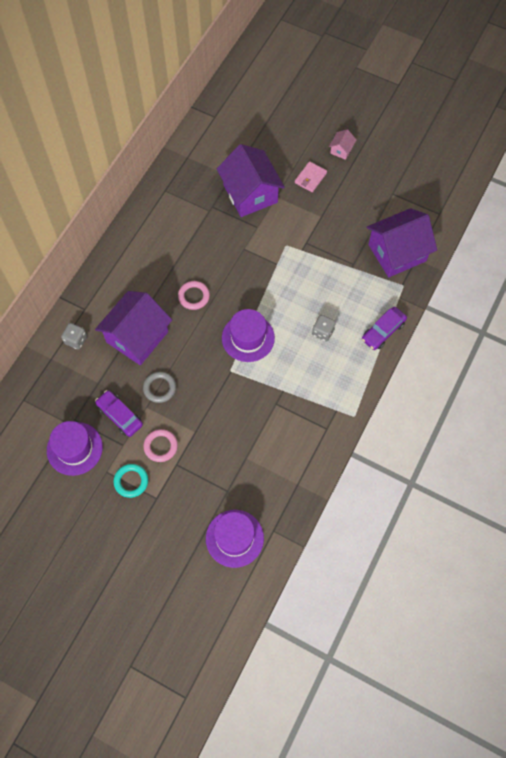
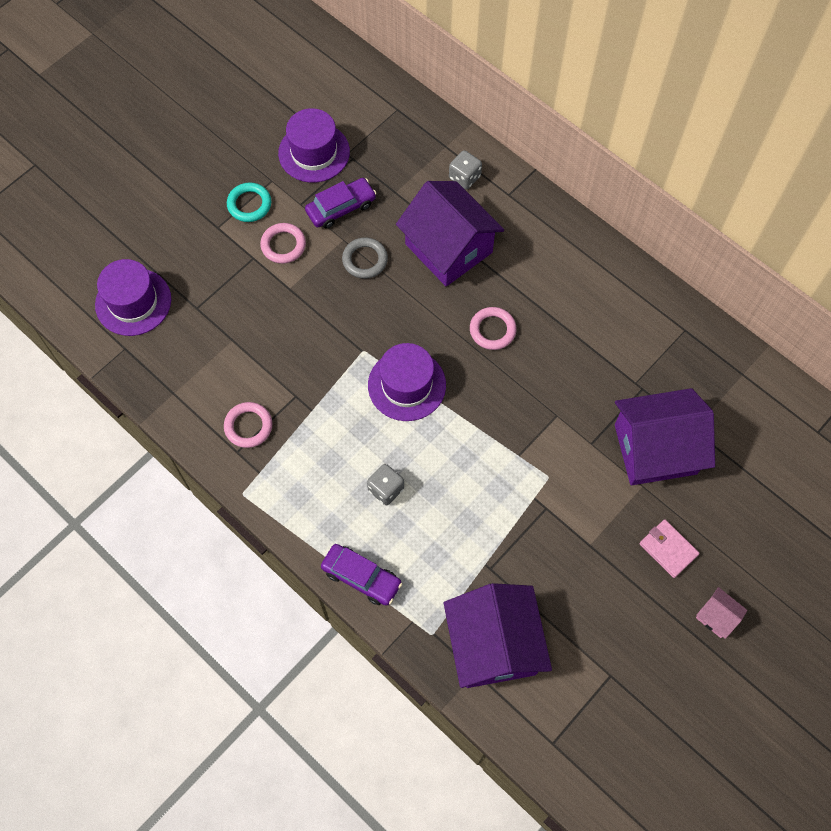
camera: 105 degrees right, 0 degrees up
purple car [362,307,407,350] -> purple car turned 150 degrees clockwise [321,544,402,606]
none -> pink ring [224,402,273,448]

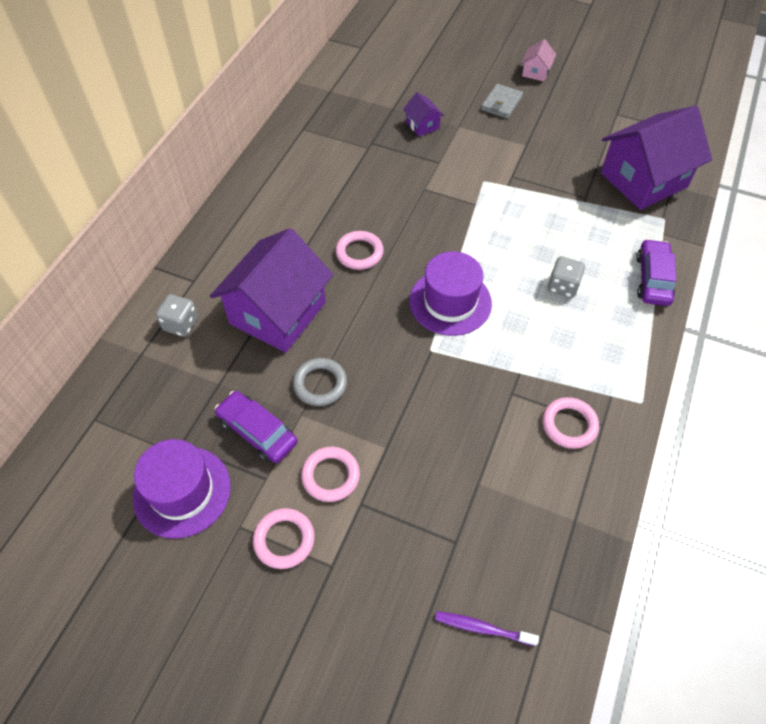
camera: 110 degrees left, 10 degrees down
purple hat [95,259,171,336] -> purple toothbrush [435,611,539,646]
turquoise ring [227,182,271,222] -> pink ring [253,508,315,569]
purple house [615,388,715,485] -> purple house [403,92,444,137], size x0.43
pink wallet [639,519,700,578] -> grey wallet [481,84,523,119]

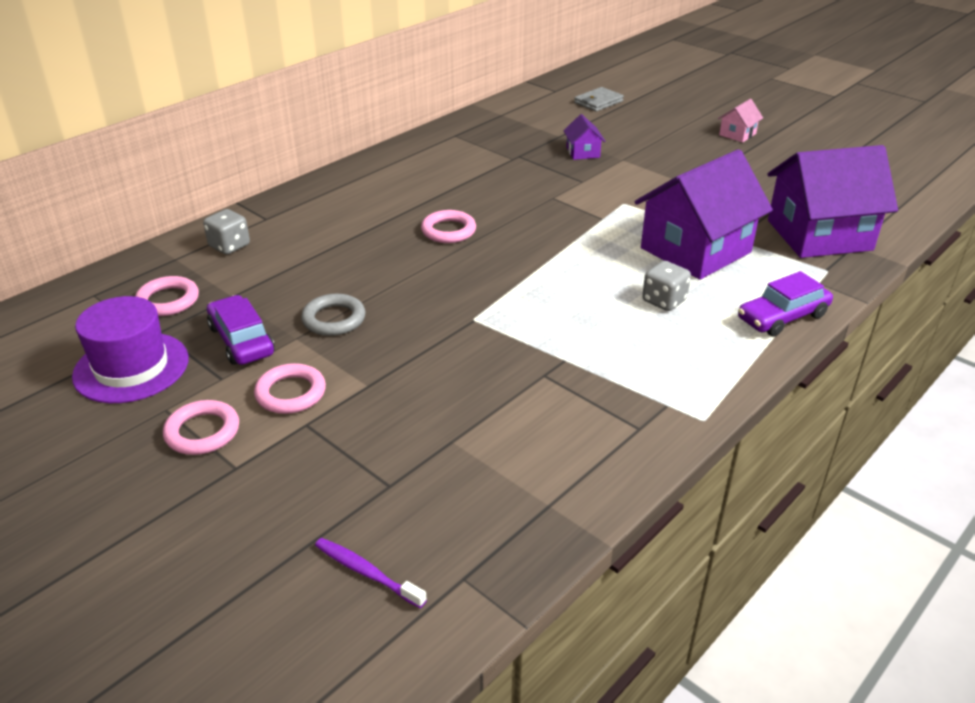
camera: 20 degrees right, 20 degrees down
purple house [210,228,333,353] -> purple house moved to [635,149,773,280]
purple hat [410,251,492,336] -> none
grey wallet [481,84,523,119] -> grey wallet moved to [574,87,624,112]
pink ring [542,397,599,449] -> pink ring moved to [135,276,199,316]
purple car [636,239,676,306] -> purple car turned 150 degrees counterclockwise [738,271,833,336]

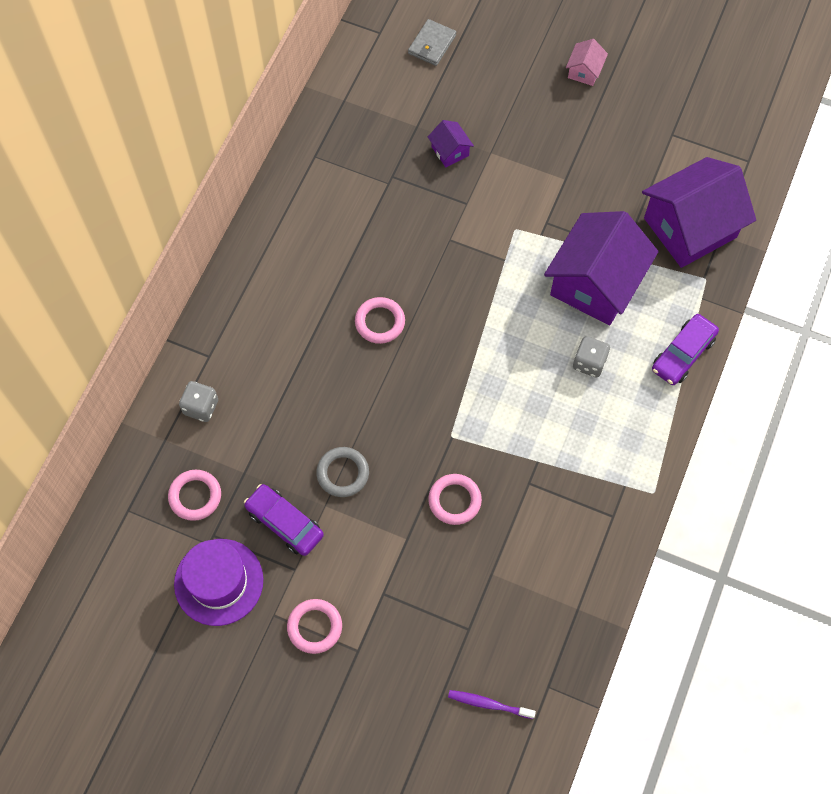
camera: 20 degrees left, 30 degrees up
pink ring [254,363,326,414] -> pink ring moved to [428,474,482,525]

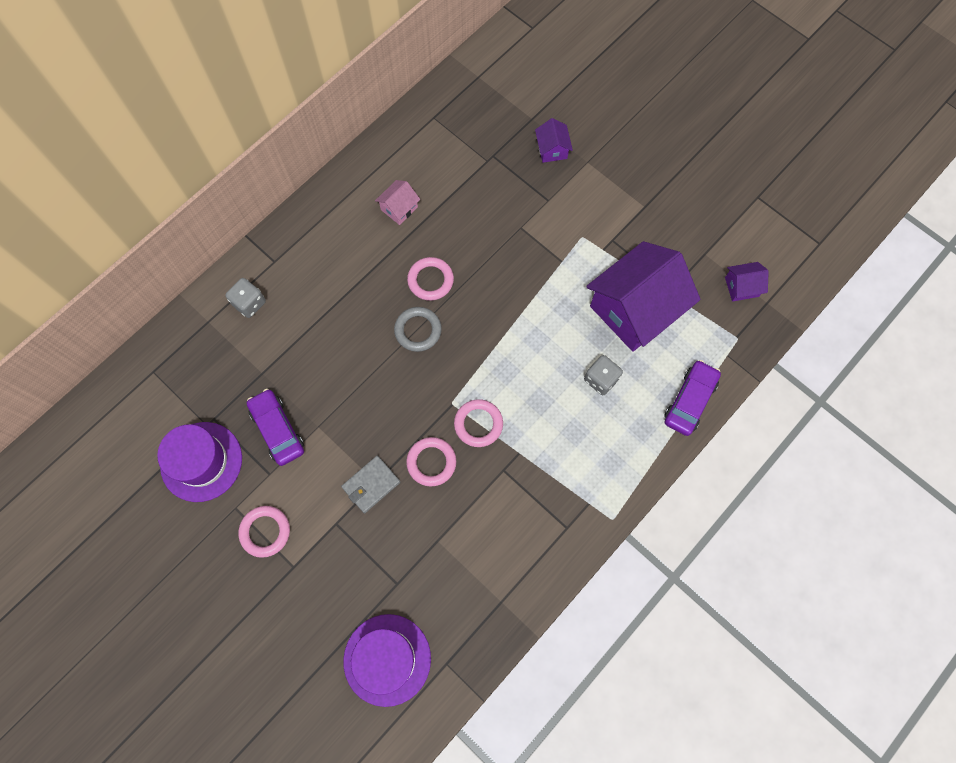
camera: 20 degrees right, 5 degrees up
pink ring [168,470,221,521] -> pink ring moved to [454,399,503,447]
grey ring [316,447,369,497] -> grey ring moved to [394,307,442,352]
grey wallet [408,19,456,66] -> grey wallet moved to [341,456,400,513]
purple toothbrush [448,690,536,719] -> purple hat [343,614,431,707]
pink house [566,39,608,86] -> pink house moved to [375,180,420,225]
purple house [642,157,756,268] -> purple house [725,262,769,301], size x0.43
purple car [652,314,719,385] -> purple car turned 150 degrees clockwise [664,360,721,436]

